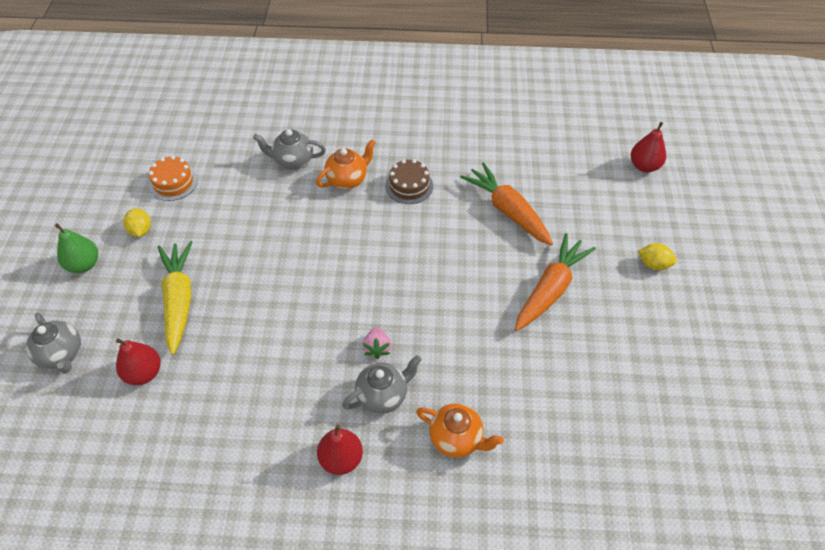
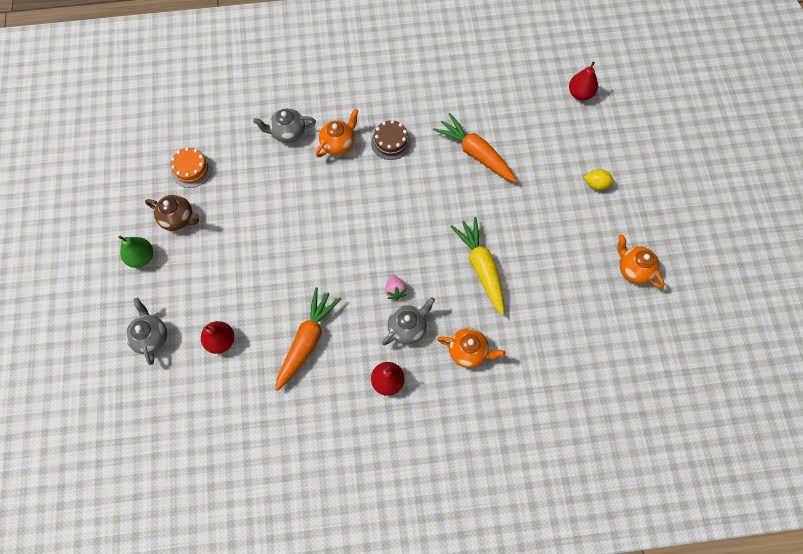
camera: 10 degrees left, 15 degrees up
grey teapot [26,312,81,374] -> grey teapot turned 150 degrees counterclockwise [126,298,167,365]
yellow lemon [123,208,151,237] -> brown teapot [145,195,199,231]
yellow carrot [158,241,193,355] -> yellow carrot moved to [450,217,504,316]
orange carrot [515,233,596,331] -> orange carrot moved to [275,287,341,391]
none -> orange teapot [617,234,665,288]

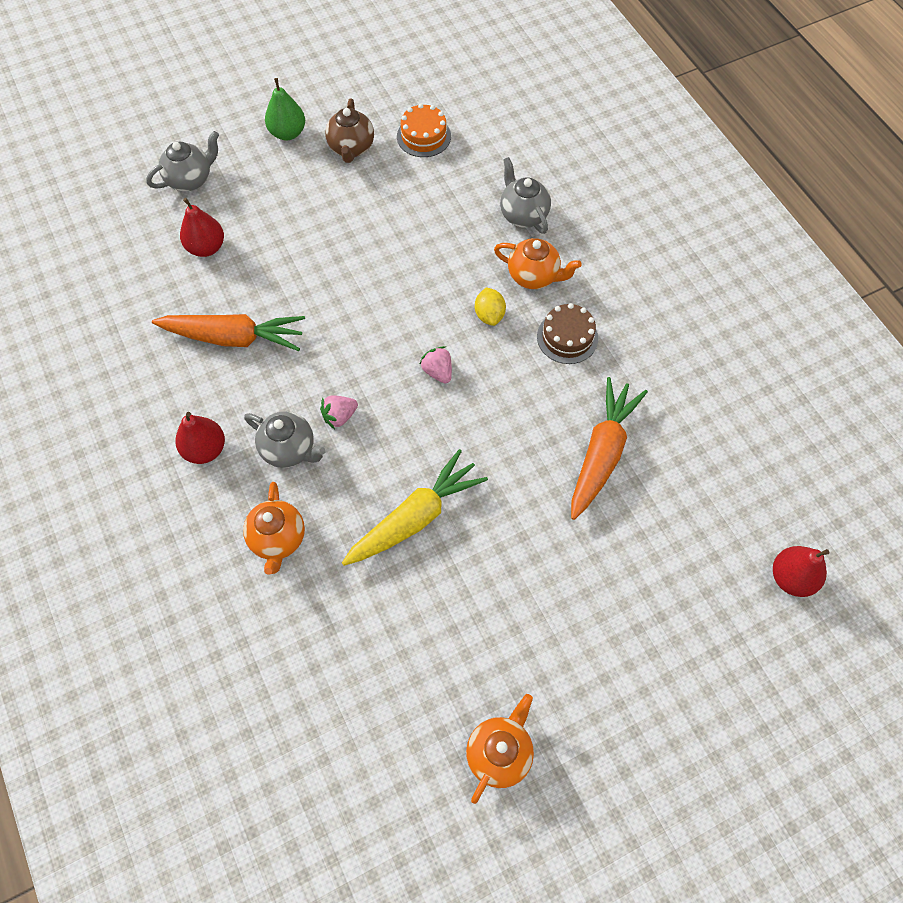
camera: 70 degrees right, 5 degrees down
yellow lemon [584,169,614,190] -> yellow lemon moved to [475,287,506,326]
none -> pink strawberry [419,346,452,383]

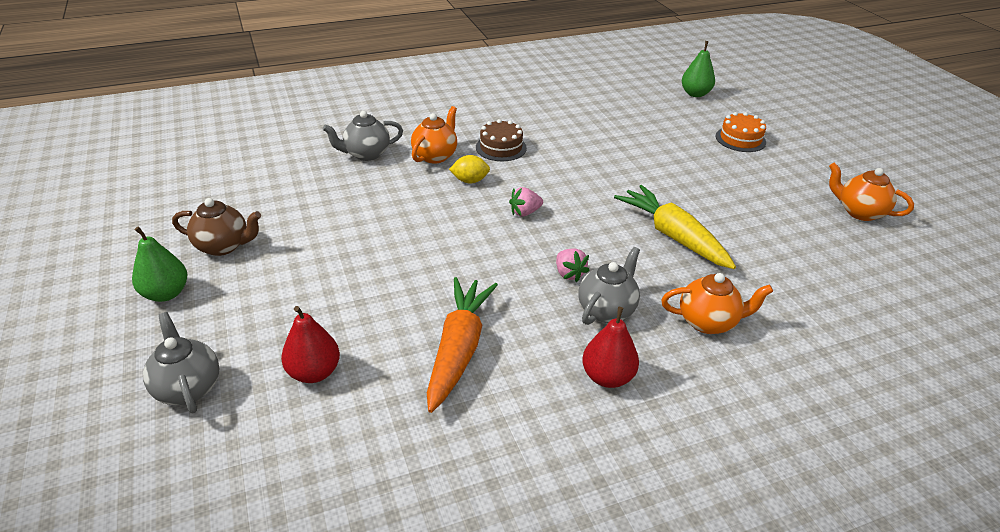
camera: 85 degrees left, 25 degrees down
orange cake [397,104,451,157] -> orange cake moved to [716,112,766,152]
orange carrot [571,377,648,520] -> none
red pear [773,546,830,597] -> green pear [682,41,715,97]

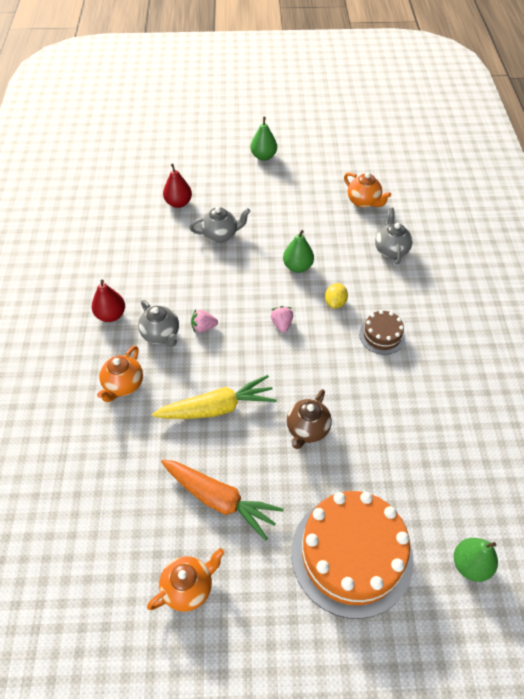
camera: 110 degrees right, 15 degrees up
grey teapot [143,312,219,413] -> grey teapot moved to [189,207,250,243]
brown teapot [172,198,261,256] -> brown teapot moved to [287,389,332,449]
orange teapot [411,106,457,164] -> orange teapot moved to [344,172,391,208]
orange carrot [427,277,498,413] -> orange carrot moved to [161,460,284,541]
orange cake [716,112,766,152] -> orange cake [291,491,413,619], size x2.13
none -> green pear [283,230,314,273]

